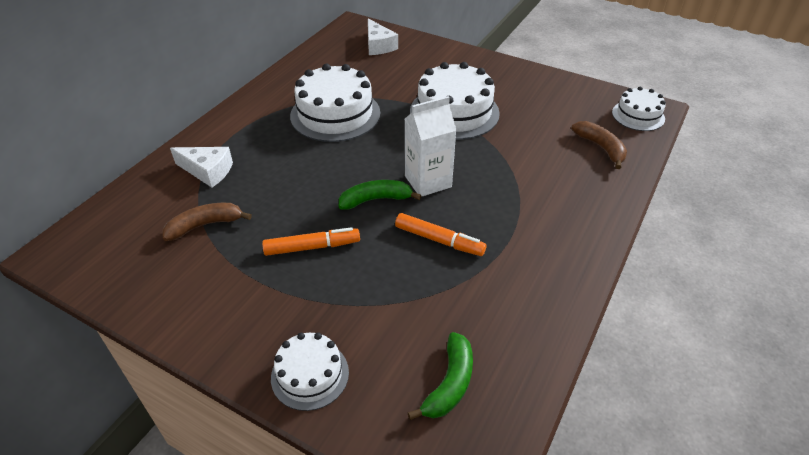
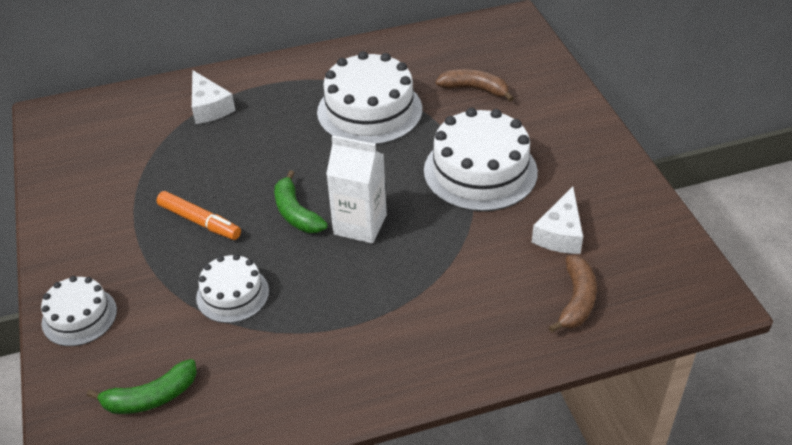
camera: 45 degrees right, 0 degrees up
brown banana [162,203,252,241] -> brown banana moved to [436,69,514,102]
green banana [339,180,421,210] -> green banana turned 150 degrees counterclockwise [274,170,328,233]
white cheese [368,19,398,55] -> white cheese moved to [532,187,583,254]
orange marker [395,213,486,256] -> none
white cake [612,87,666,131] -> white cake moved to [196,254,269,323]

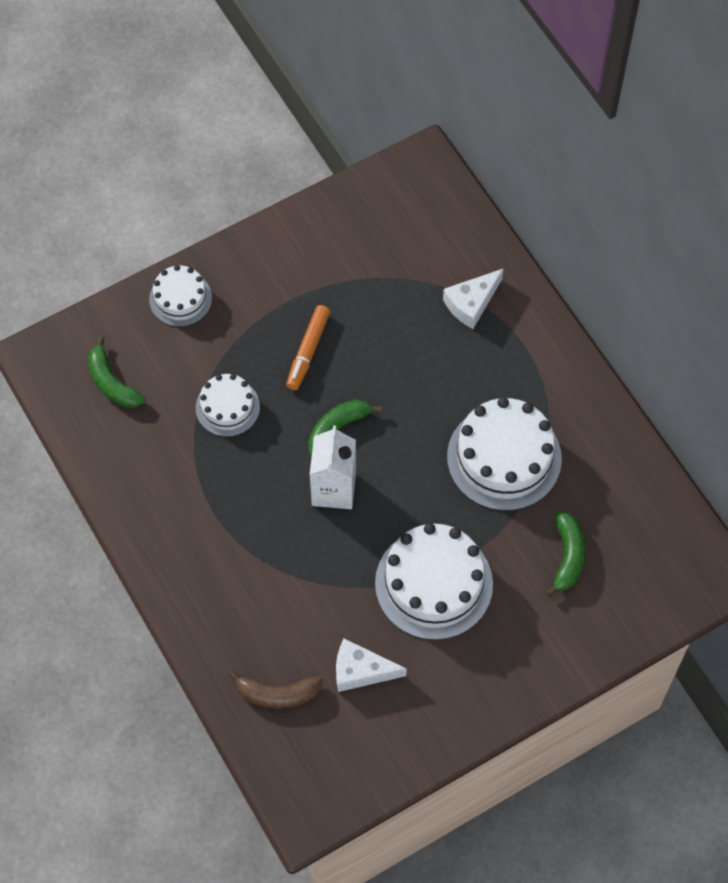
camera: 75 degrees right, 20 degrees up
brown banana [436,69,514,102] -> green banana [546,511,585,597]

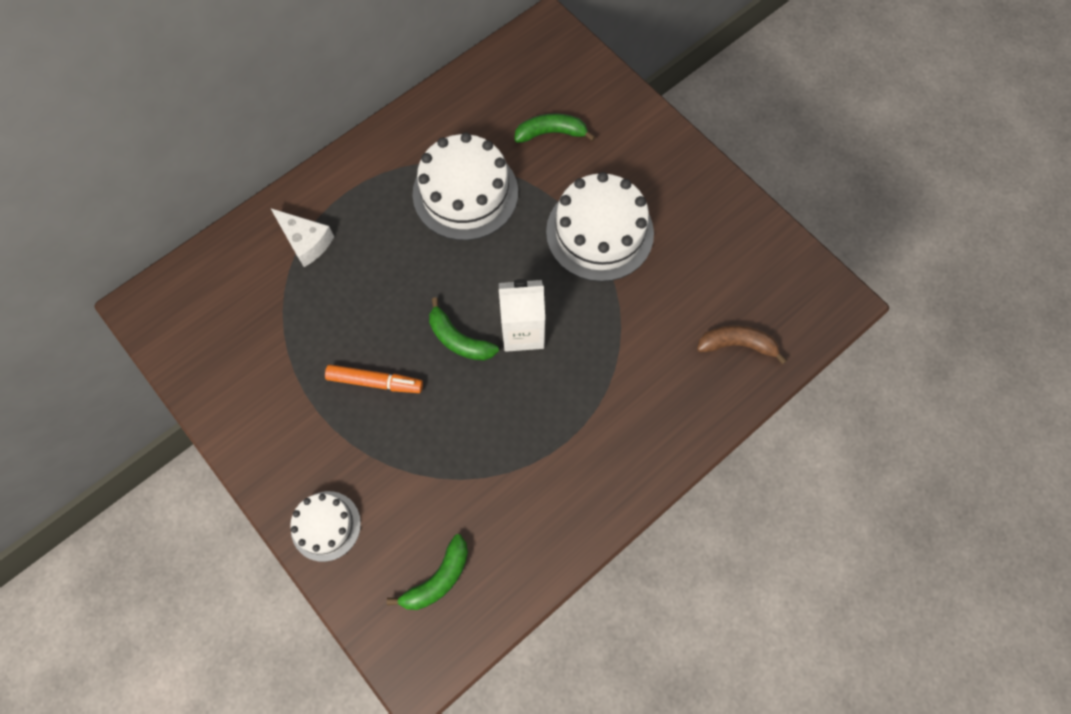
camera: 100 degrees left, 5 degrees up
white cake [196,374,260,437] -> none
brown banana [228,670,323,708] -> brown banana turned 75 degrees counterclockwise [697,325,787,364]
white cheese [336,638,407,692] -> none

